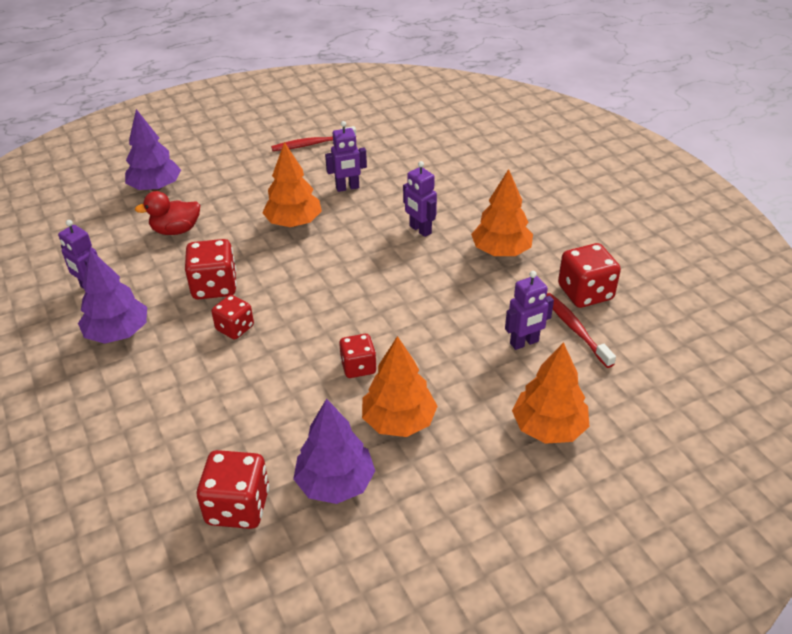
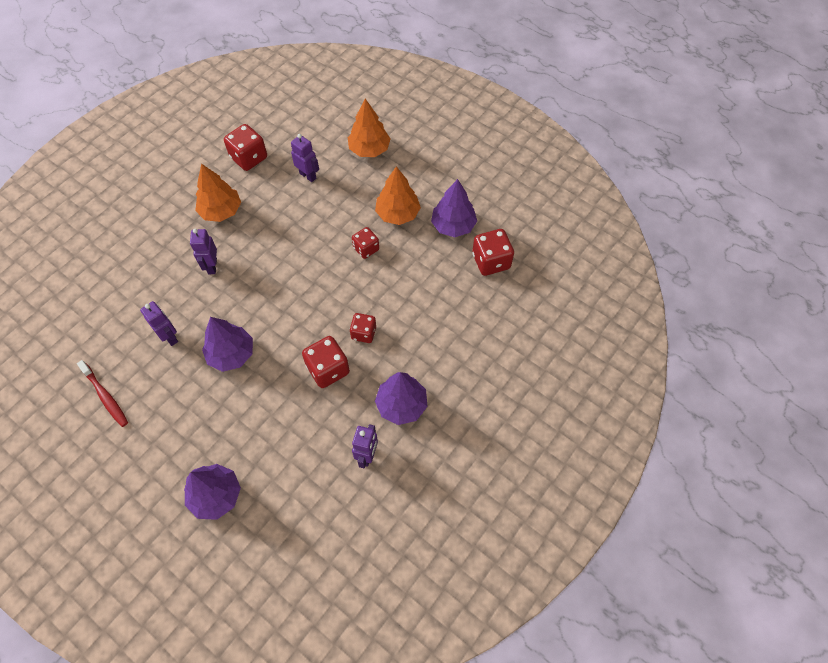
camera: 115 degrees left, 20 degrees up
red duck [135,191,200,235] -> none
orange tree [262,142,322,227] -> purple tree [202,317,253,372]
purple robot [403,161,437,237] -> purple robot turned 150 degrees clockwise [190,229,217,274]
red toothbrush [547,293,616,368] -> none

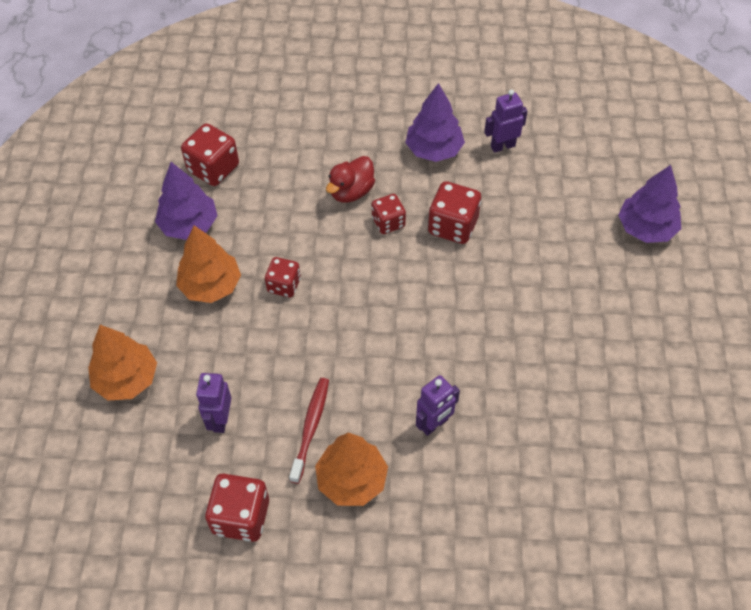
camera: 125 degrees left, 5 degrees down
red toothbrush [77,360,128,427] -> red toothbrush moved to [289,378,329,484]
purple robot [140,301,178,346] -> none
purple tree [202,317,253,372] -> none
none -> red duck [326,156,375,203]

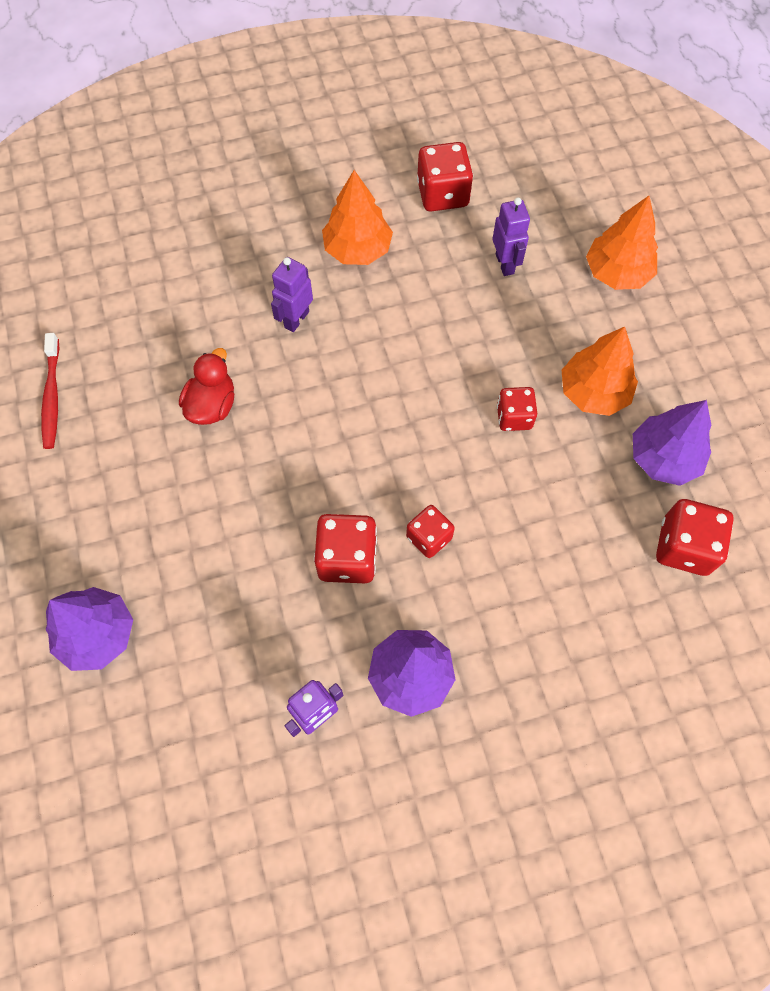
camera: 160 degrees right, 10 degrees up
red toothbrush [289,378,329,484] -> red toothbrush moved to [41,333,59,449]
red duck [326,156,375,203] -> red duck moved to [179,348,234,425]

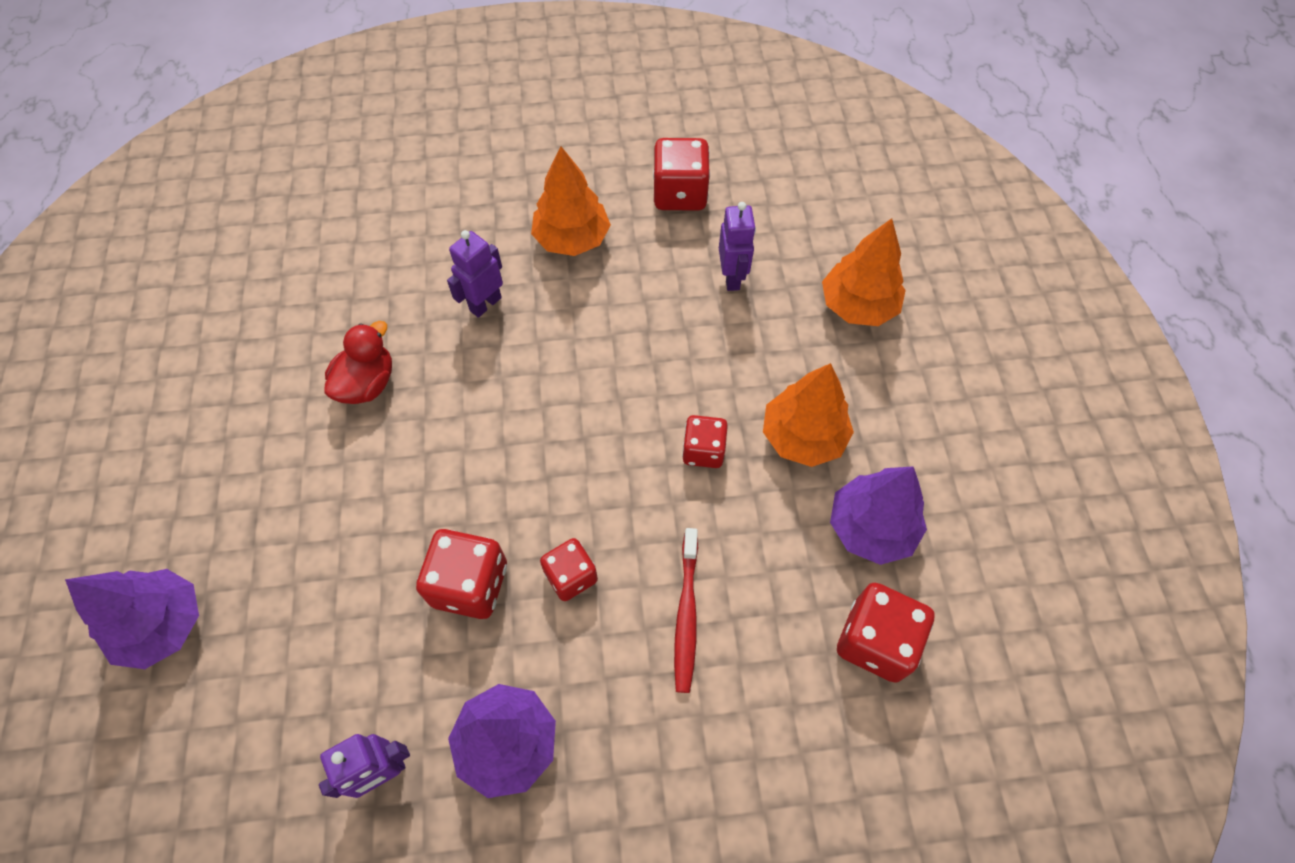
camera: 10 degrees right, 5 degrees down
red toothbrush [41,333,59,449] -> red toothbrush moved to [674,528,698,693]

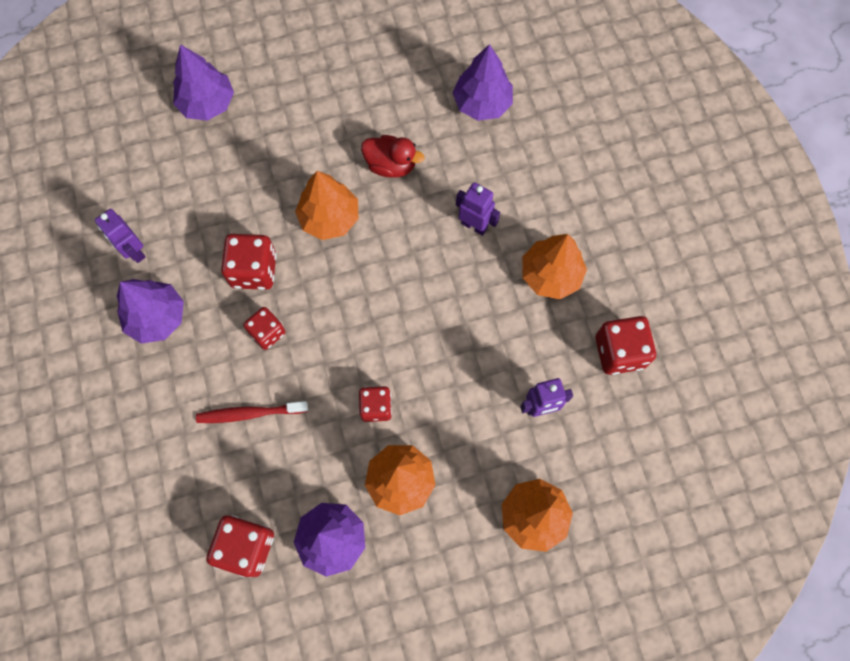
camera: 80 degrees right, 10 degrees up
none -> orange tree [295,171,358,240]
none -> purple tree [453,44,513,121]

